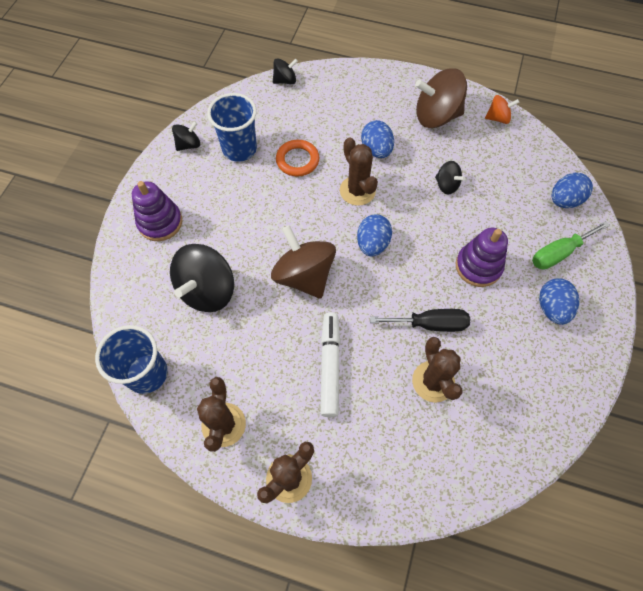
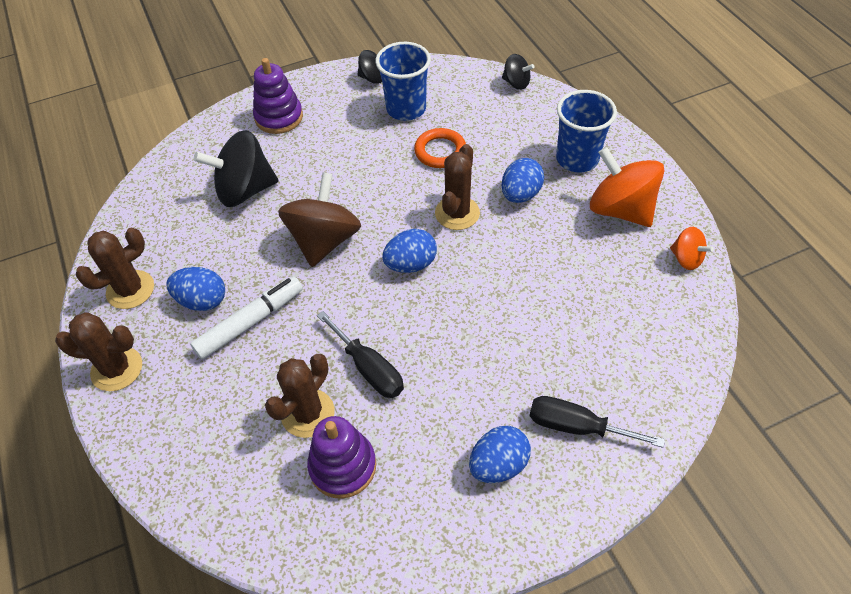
camera: 50 degrees right, 10 degrees down
blue cup [95,325,168,394] -> blue cup moved to [556,90,617,172]
brown spinning top [415,68,467,128] -> orange spinning top [590,147,664,227]
black spinning top [435,161,466,195] -> none
purple stacking toy [456,228,508,287] -> purple stacking toy moved to [307,416,376,499]
green screwdriver [532,221,610,270] -> black screwdriver [530,396,665,448]
blue egg [552,173,593,208] -> blue egg moved to [166,267,225,311]

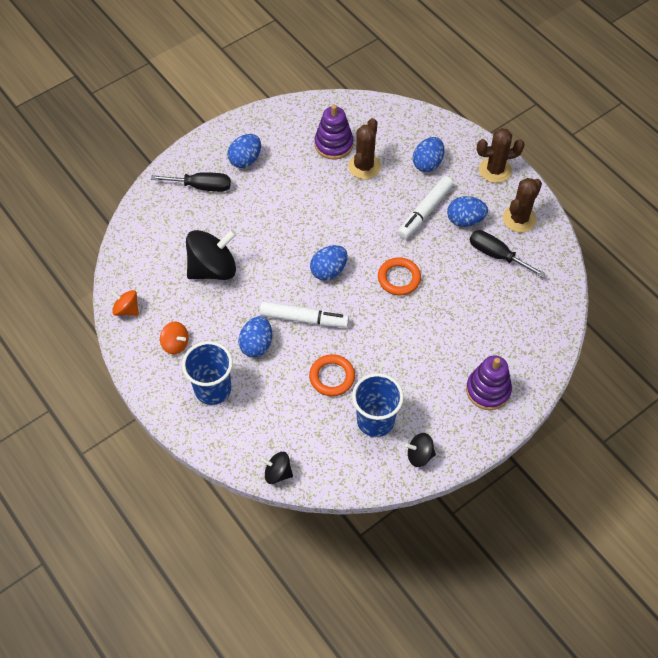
camera: 165 degrees right, 5 degrees up
black spinning top [194,130,278,207] -> black spinning top moved to [186,229,237,280]
brown spinning top [278,172,361,267] -> orange ring [378,257,421,296]
black screwdriver [317,311,404,398] -> black screwdriver moved to [470,230,546,278]
brown cactus [435,144,480,230] -> white marker [260,301,349,328]
orange spinning top [590,147,664,227] -> orange spinning top [160,322,189,355], size x0.51
none -> blue egg [413,137,444,172]

